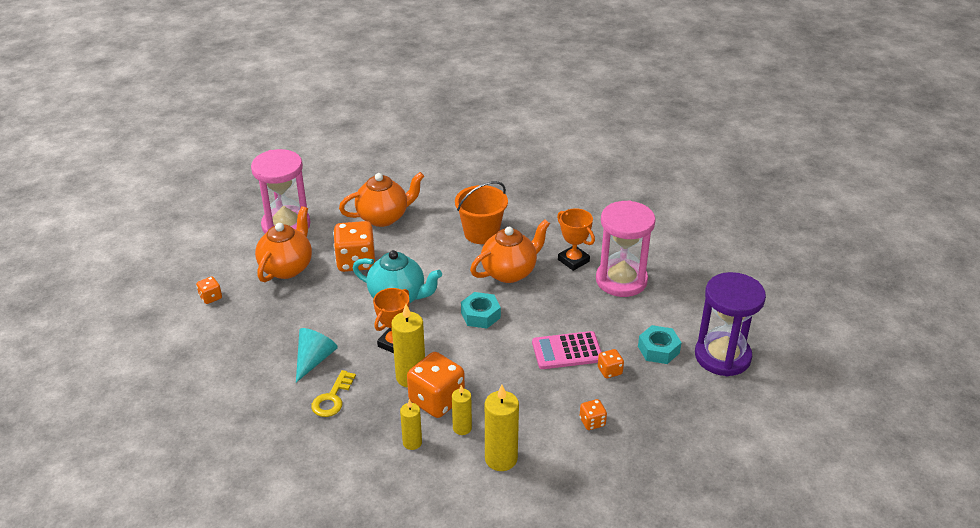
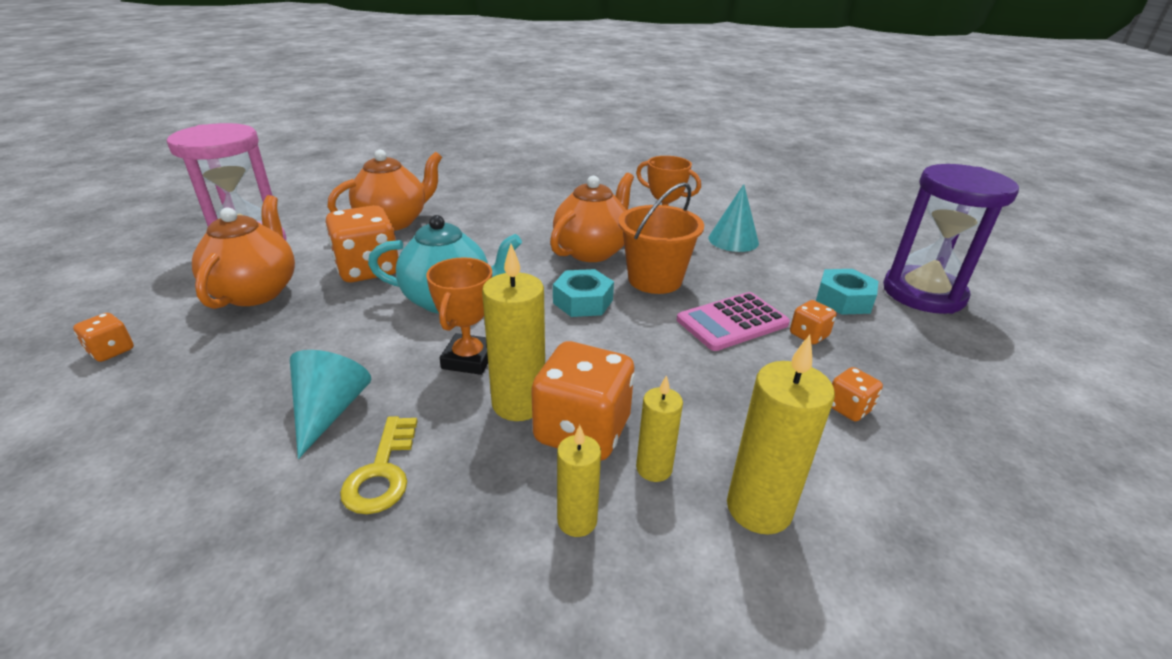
camera: 20 degrees left, 5 degrees down
orange bucket [455,181,508,244] -> orange bucket moved to [618,182,704,294]
pink hourglass [596,200,656,297] -> turquoise cone [708,184,759,252]

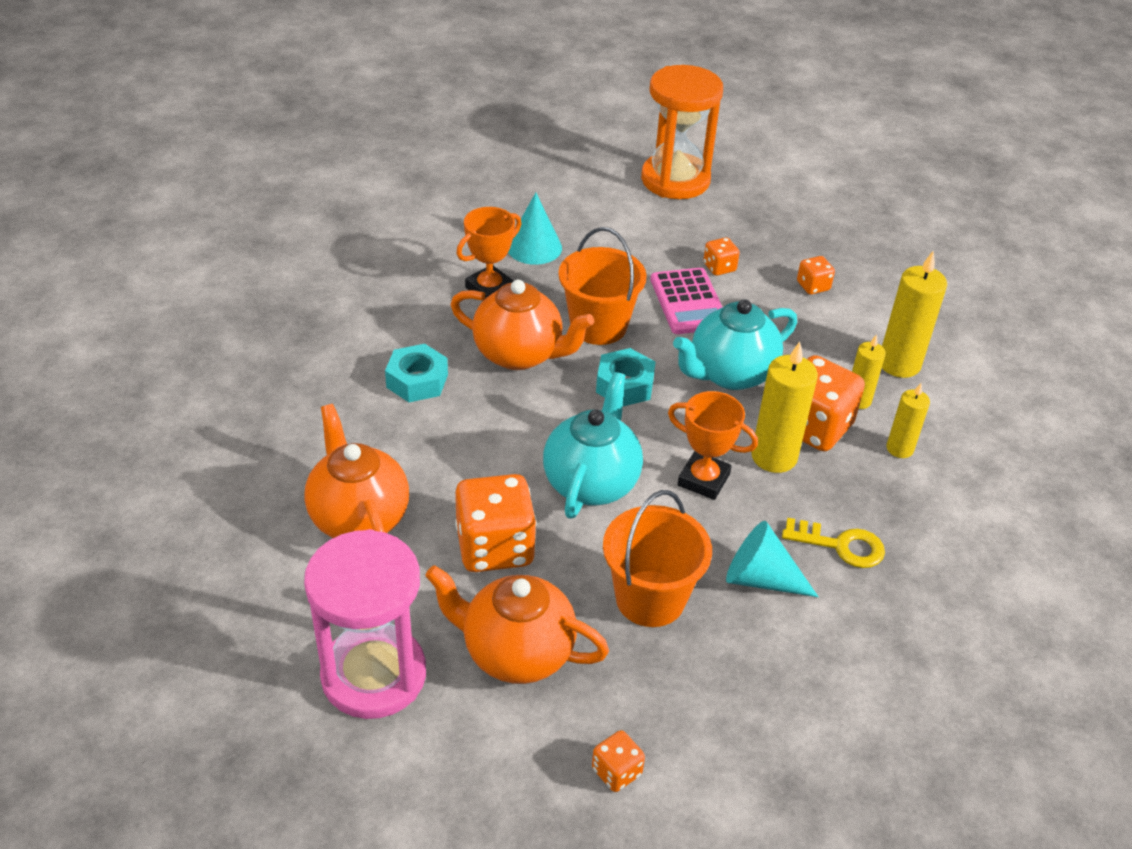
camera: 75 degrees left, 10 degrees up
orange teapot [550,173,634,262] -> orange teapot turned 150 degrees clockwise [450,280,594,370]
turquoise nut [816,269,878,315] -> turquoise nut moved to [385,344,448,402]
purple hourglass [883,164,1019,314] -> orange hourglass [641,65,723,199]
none -> orange bucket [603,490,712,627]
none -> turquoise teapot [673,299,797,390]

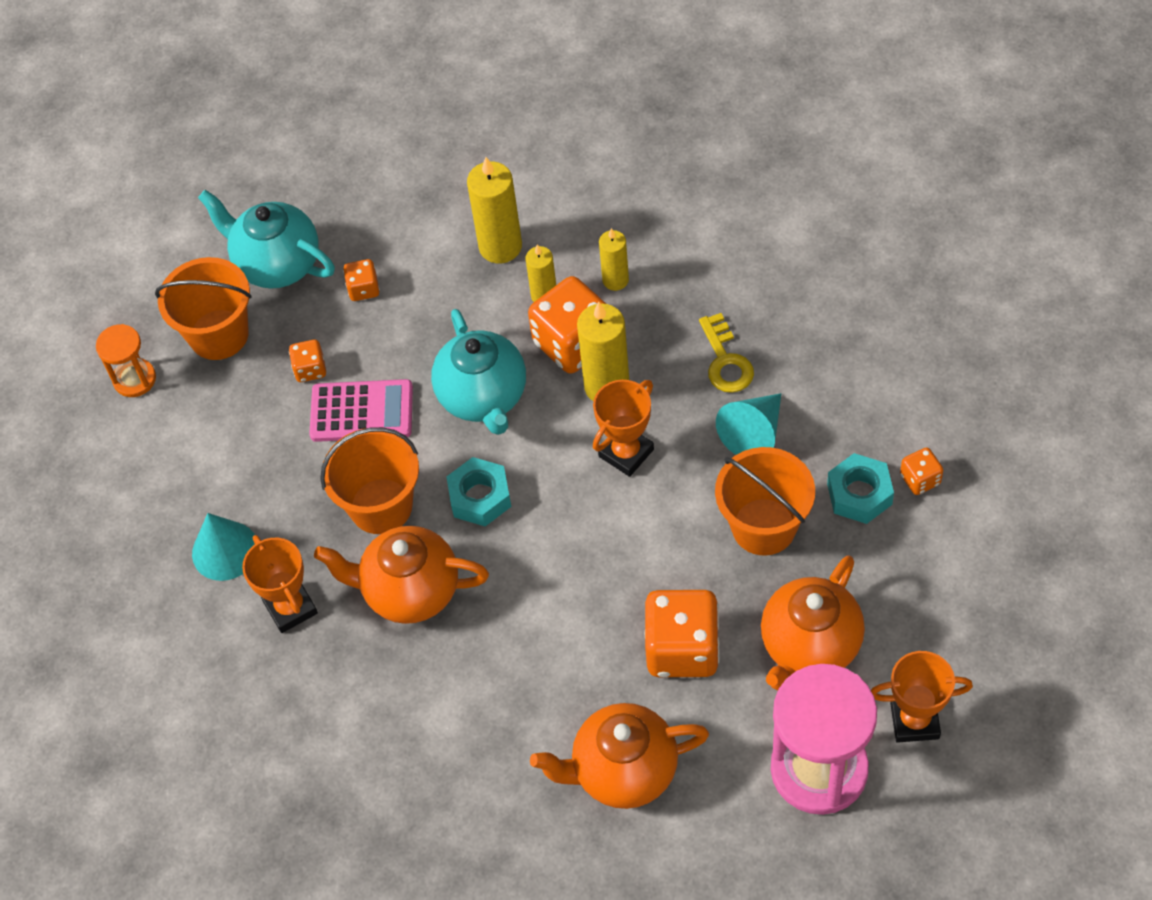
camera: 70 degrees left, 15 degrees up
turquoise nut [385,344,448,402] -> turquoise nut moved to [827,453,894,524]
orange teapot [450,280,594,370] -> orange teapot turned 120 degrees counterclockwise [314,526,489,624]
turquoise teapot [543,372,643,519] -> turquoise teapot moved to [198,190,335,289]
orange dice [592,730,645,792] -> orange dice moved to [900,447,943,495]
orange hourglass [641,65,723,199] -> orange hourglass [96,324,156,397], size x0.51
yellow key [782,518,885,568] -> yellow key turned 135 degrees clockwise [699,313,754,393]
none -> orange bucket [155,257,252,360]
none -> orange trophy [871,651,973,743]

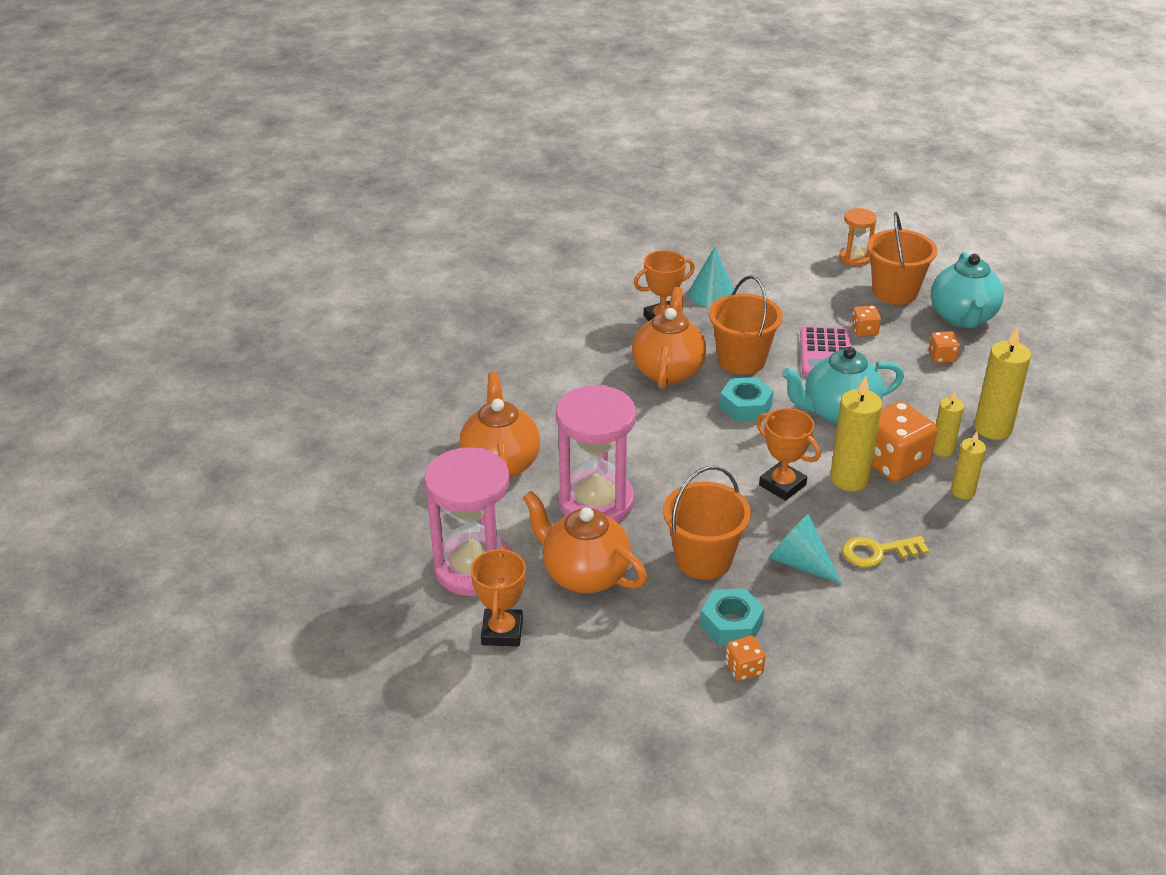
camera: 90 degrees right, 20 degrees down
turquoise teapot [198,190,335,289] -> turquoise teapot turned 150 degrees clockwise [931,252,1004,328]
orange dice [645,590,720,677] -> pink hourglass [556,385,636,523]

